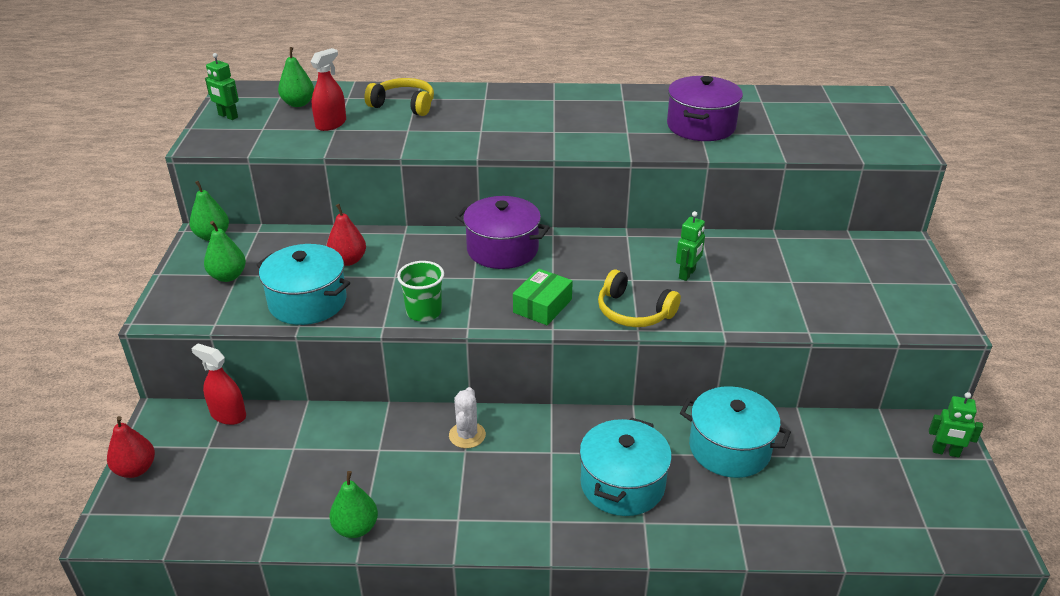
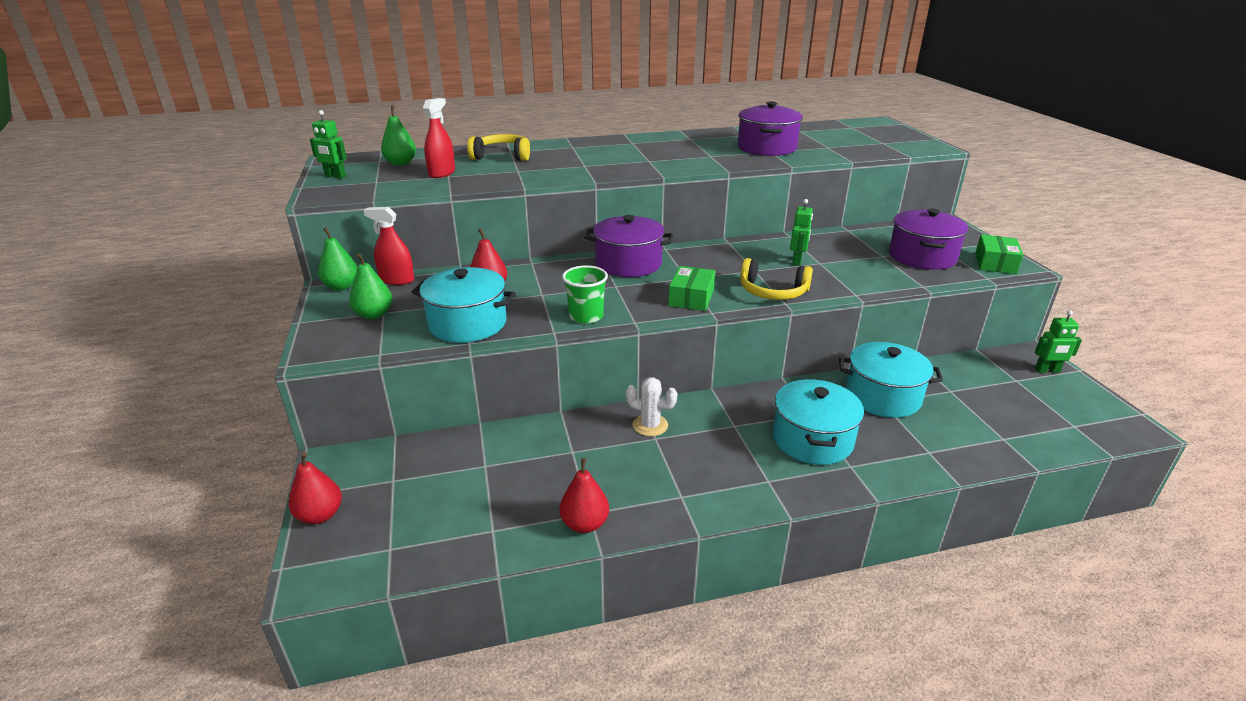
camera: 15 degrees left, 5 degrees down
red spray bottle [191,343,246,425] -> red spray bottle moved to [364,207,414,285]
green pear [329,471,378,538] -> red pear [560,458,609,533]
white cactus [449,387,486,448] -> white cactus turned 60 degrees counterclockwise [626,377,678,436]
none -> purple pot [889,208,969,270]
none -> green box [975,234,1023,274]

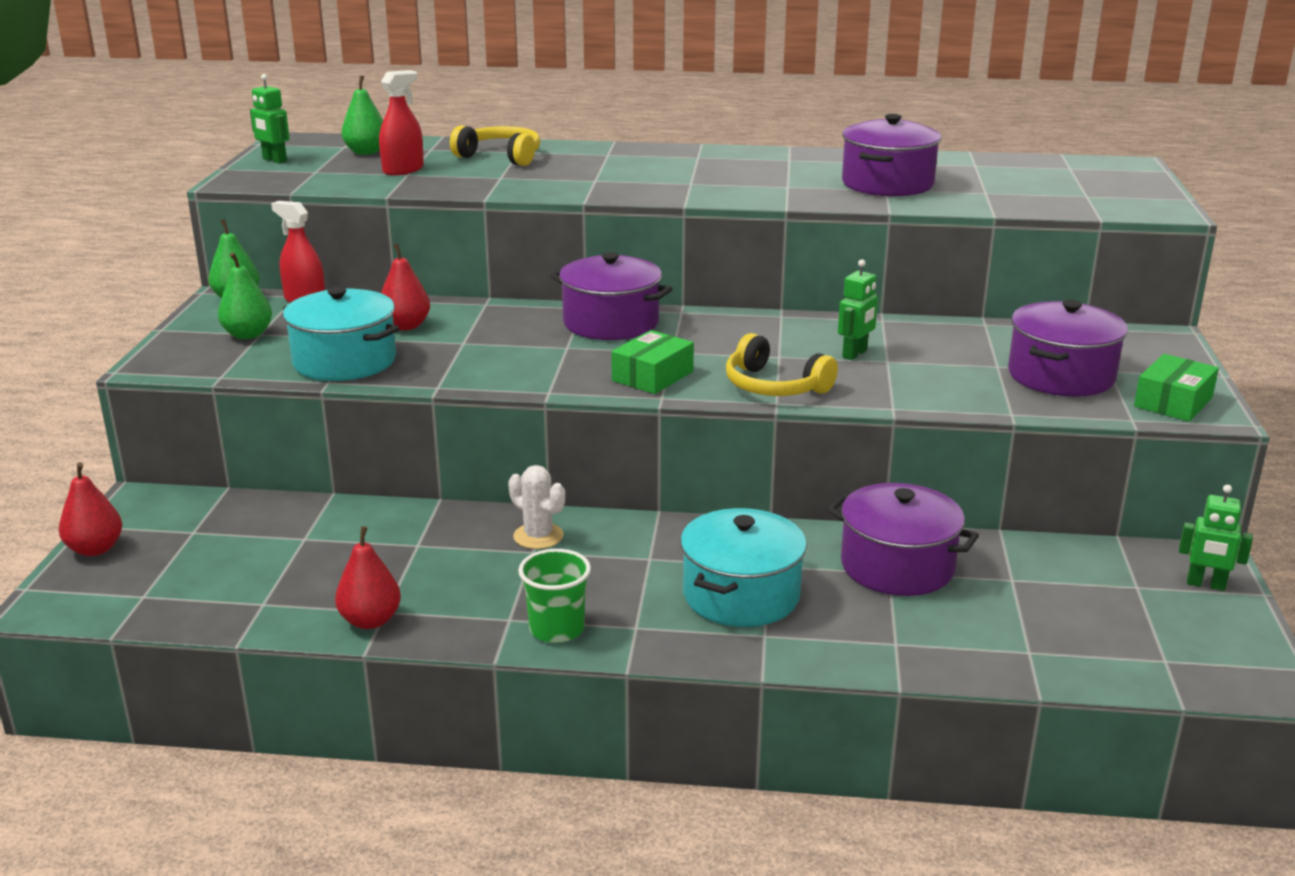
camera: 20 degrees right, 5 degrees down
green cup [562,266,608,324] -> green cup moved to [518,549,591,643]
turquoise pot [839,342,943,418] -> purple pot [827,483,979,596]

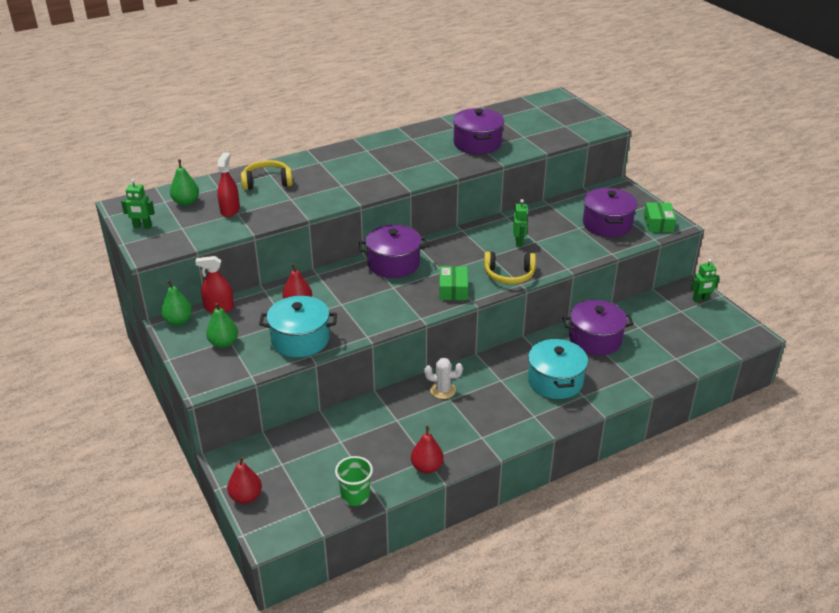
camera: 35 degrees left, 10 degrees up
green cup [518,549,591,643] -> green cup moved to [335,456,373,506]

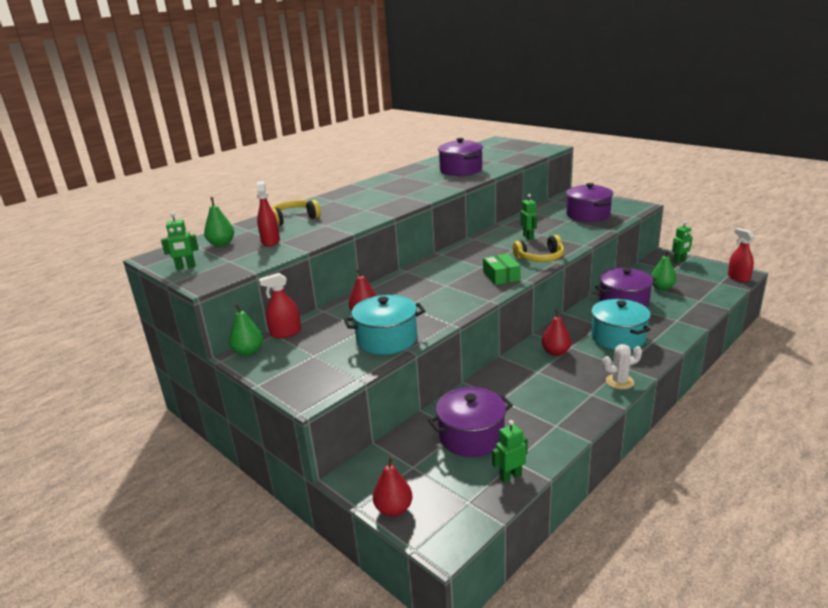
camera: 15 degrees left, 10 degrees down
green pear [206,303,238,348] -> green pear moved to [651,250,677,290]
green cup [335,456,373,506] -> green robot [492,420,528,483]
purple pot [359,225,428,278] -> purple pot moved to [428,387,513,457]
red pear [411,426,444,473] -> red pear moved to [542,309,571,356]
white cactus [424,358,463,399] -> white cactus moved to [603,344,642,389]
green box [644,202,676,232] -> none
none -> red spray bottle [728,228,754,282]

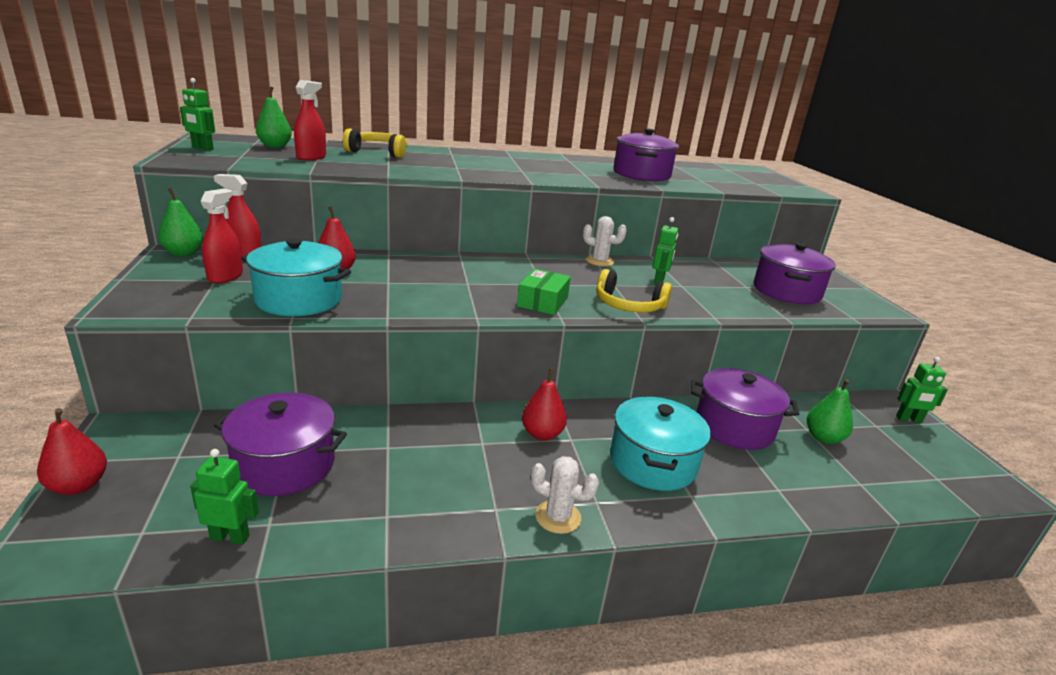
camera: 30 degrees right, 0 degrees up
red spray bottle [728,228,754,282] -> red spray bottle moved to [201,189,243,283]
none -> white cactus [583,216,627,266]

